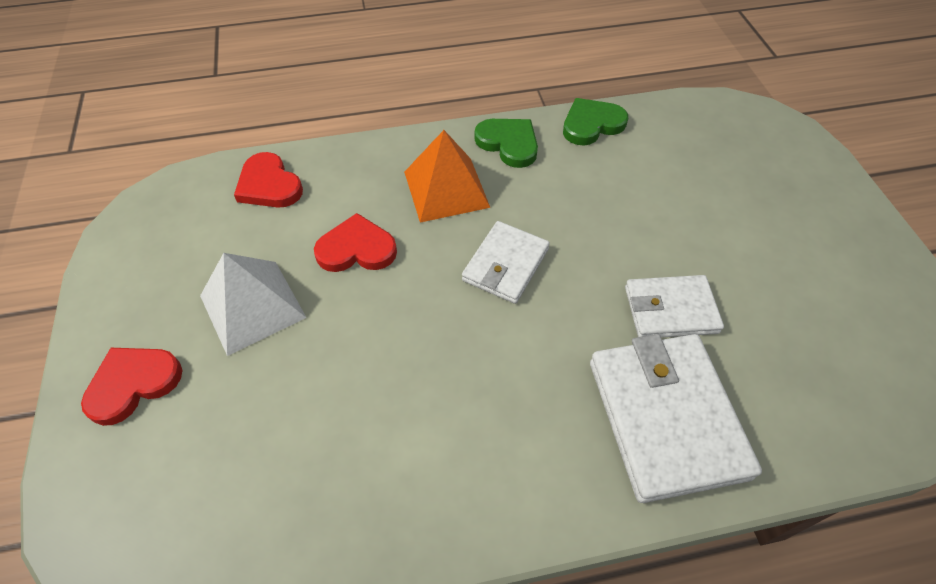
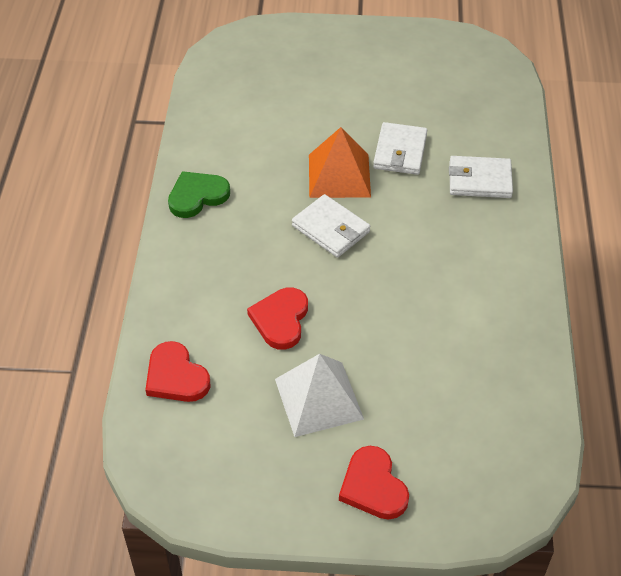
camera: 75 degrees left, 5 degrees down
red heart [234,152,303,208] -> red heart turned 75 degrees clockwise [145,341,210,402]
orange pyramid [404,130,490,223] -> orange pyramid moved to [309,127,371,198]
green heart [563,98,628,146] -> none
white wallet [590,334,762,503] -> white wallet [449,156,513,198], size x0.61

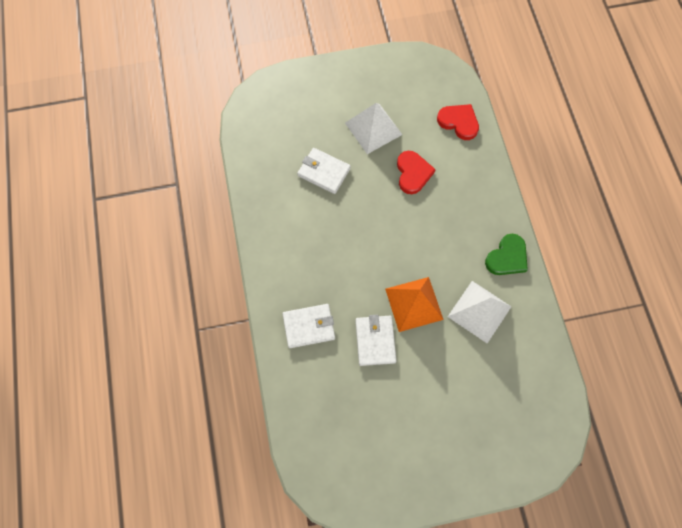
camera: 165 degrees right, 20 degrees up
white wallet [292,194,370,257] -> white wallet moved to [297,148,351,194]
red heart [339,446,409,520] -> none
none -> white pyramid [448,281,511,344]

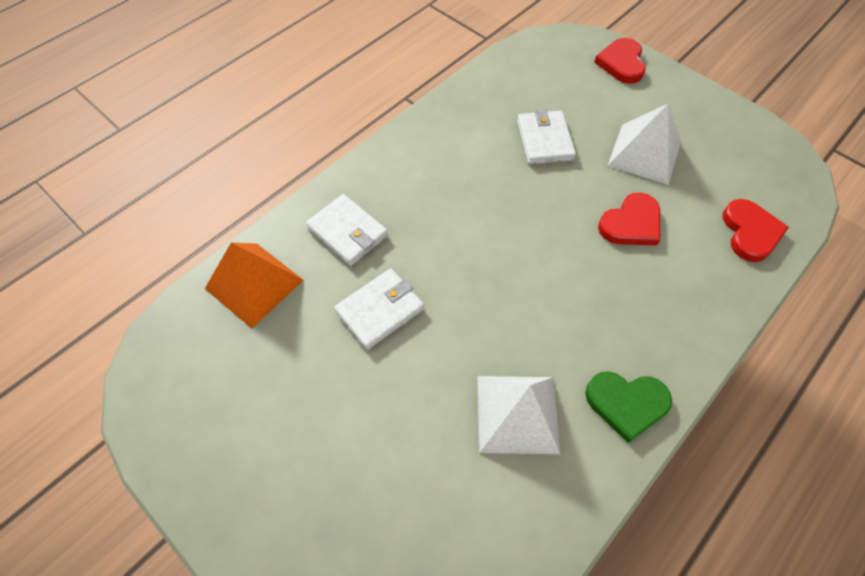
camera: 55 degrees right, 10 degrees down
orange pyramid [385,277,444,332] -> orange pyramid moved to [205,242,303,329]
none -> red heart [594,38,646,84]

